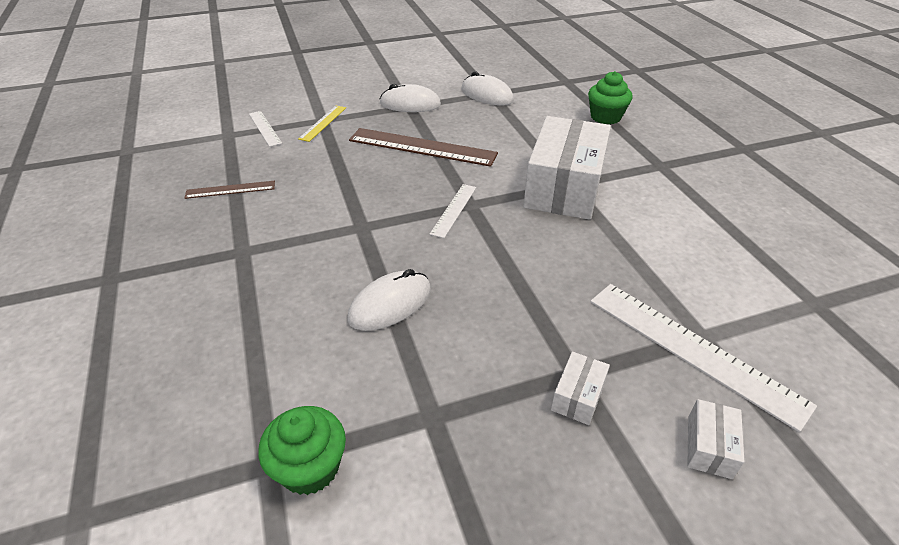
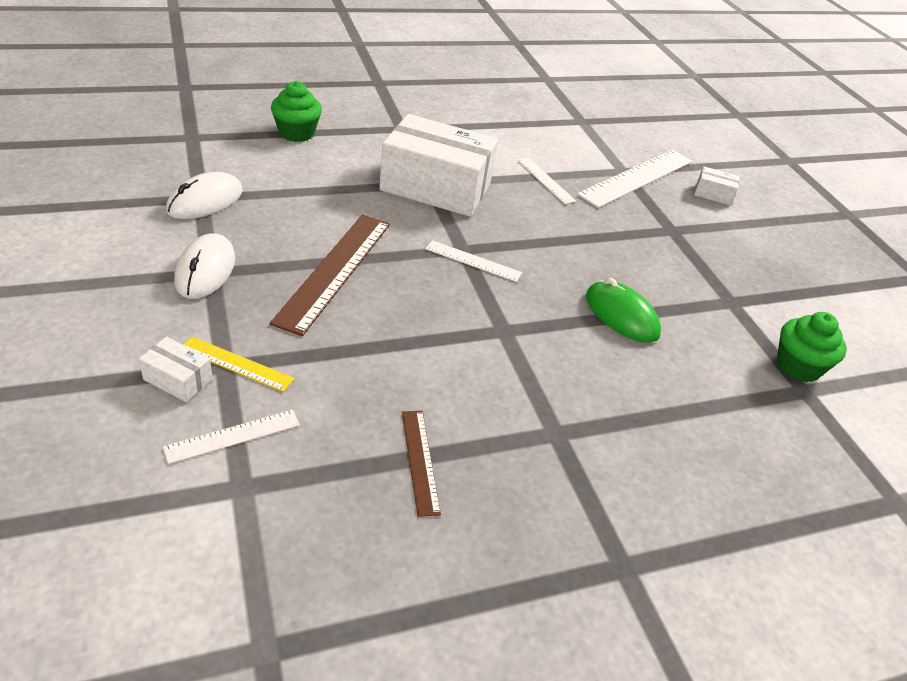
camera: 95 degrees left, 0 degrees up
white mouse [347,269,431,331] -> green mouse [586,278,661,343]
white box [551,352,610,425] -> white box moved to [139,337,213,402]
none -> white ruler [517,157,576,204]

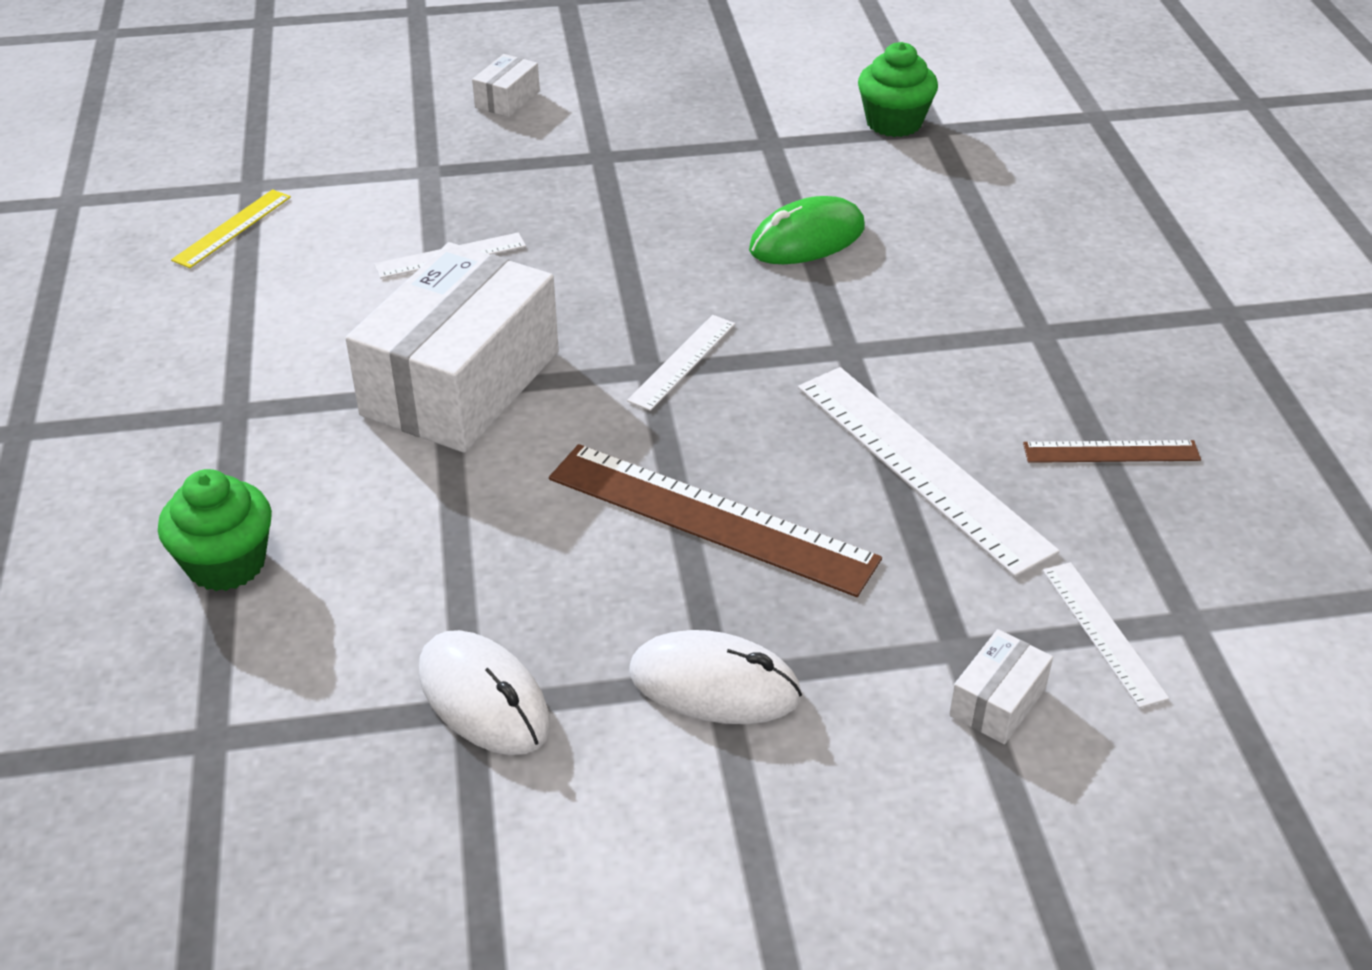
camera: 75 degrees left, 0 degrees up
yellow ruler [183,337,295,392] -> yellow ruler moved to [171,189,291,268]
white ruler [577,150,692,208] -> white ruler moved to [798,367,1059,577]

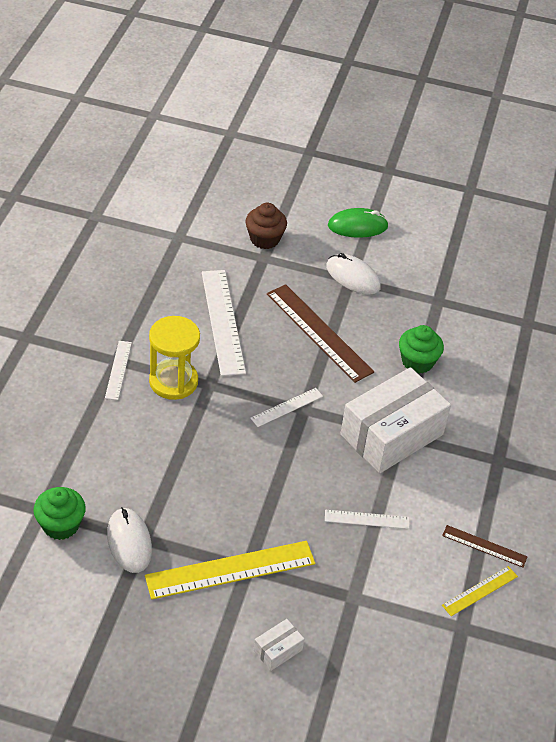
camera: 160 degrees left, 5 degrees up
green cupcake [158,469,272,591] -> green cupcake moved to [399,325,444,374]
white mouse [419,630,550,755] -> white mouse moved to [107,507,152,573]
green mouse [749,196,865,264] -> green mouse moved to [328,208,389,238]
white box [949,629,1053,744] -> brown cupcake [245,203,287,249]
brown ruler [1023,440,1201,463] -> brown ruler moved to [442,525,528,568]
white ruler [1043,562,1169,708] -> white ruler moved to [105,341,132,400]
none -> yellow ruler [145,541,315,600]
none -> yellow hourglass [149,316,200,400]

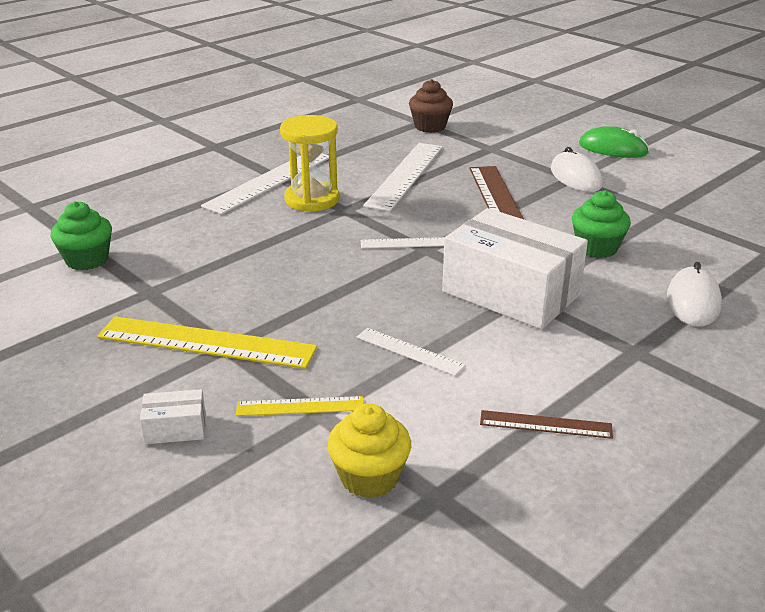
camera: 35 degrees right, 15 degrees down
white ruler [105,341,132,400] -> white ruler [201,154,329,215], size x1.92
white mouse [107,507,152,573] -> white mouse moved to [667,262,722,327]
brown cupcake [245,203,287,249] -> brown cupcake moved to [409,79,453,133]
white box [340,367,451,473] -> white box turned 45 degrees clockwise [442,208,588,329]
brown ruler [442,525,528,568] -> brown ruler turned 45 degrees counterclockwise [480,410,613,439]
yellow ruler [442,566,518,616] -> yellow ruler moved to [236,396,364,416]
none -> yellow cupcake [327,403,411,498]

